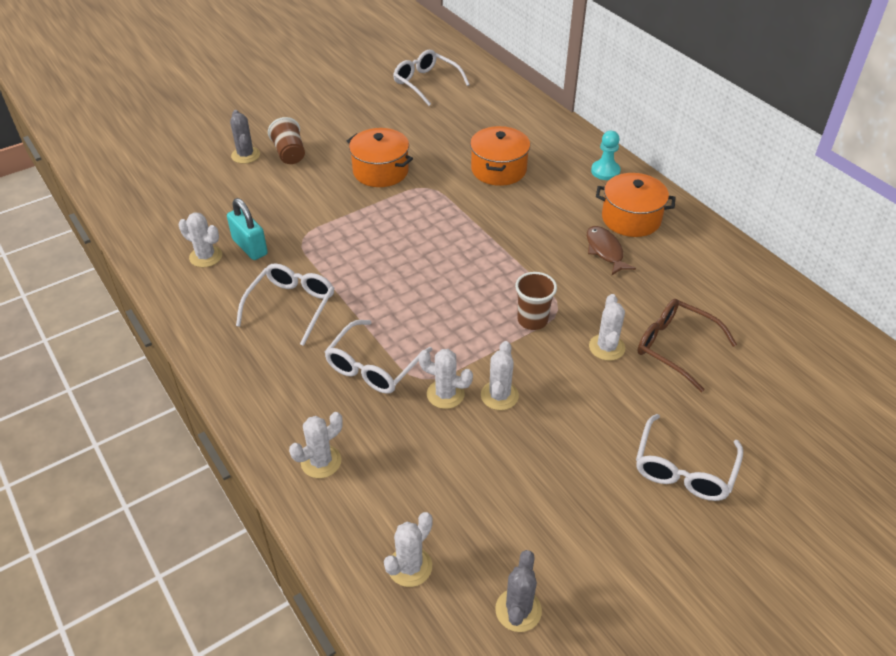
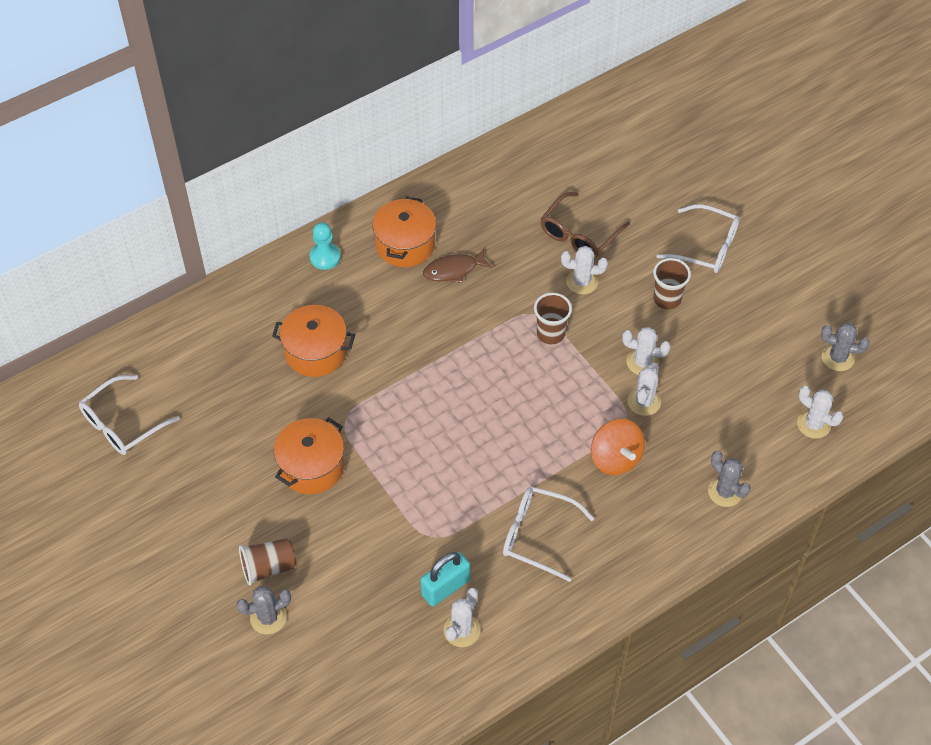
camera: 90 degrees left, 10 degrees up
white cactus [289,412,343,478] -> grey cactus [708,451,751,507]
white glasses [325,320,432,394] -> orange spinning top [591,419,645,475]
none -> brown cup [653,258,691,309]

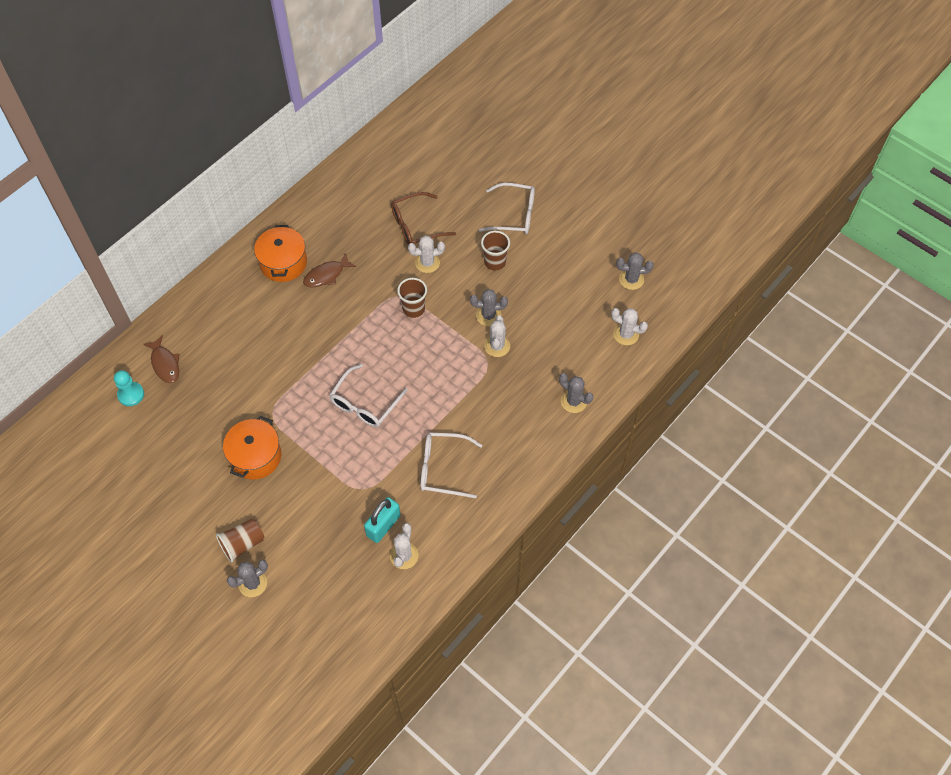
camera: 15 degrees left, 5 degrees up
white glasses [79,375,180,455] -> white glasses moved to [329,364,408,427]
orange pot [272,305,355,377] -> none
turquoise pawn [309,223,341,270] -> turquoise pawn moved to [114,370,144,406]
brown glasses [541,192,630,259] -> brown glasses turned 45 degrees clockwise [391,192,456,245]
orange spinning top [591,419,645,475] -> none
white cactus [622,327,671,375] -> grey cactus [470,289,508,326]
none -> brown fish [143,335,180,383]

